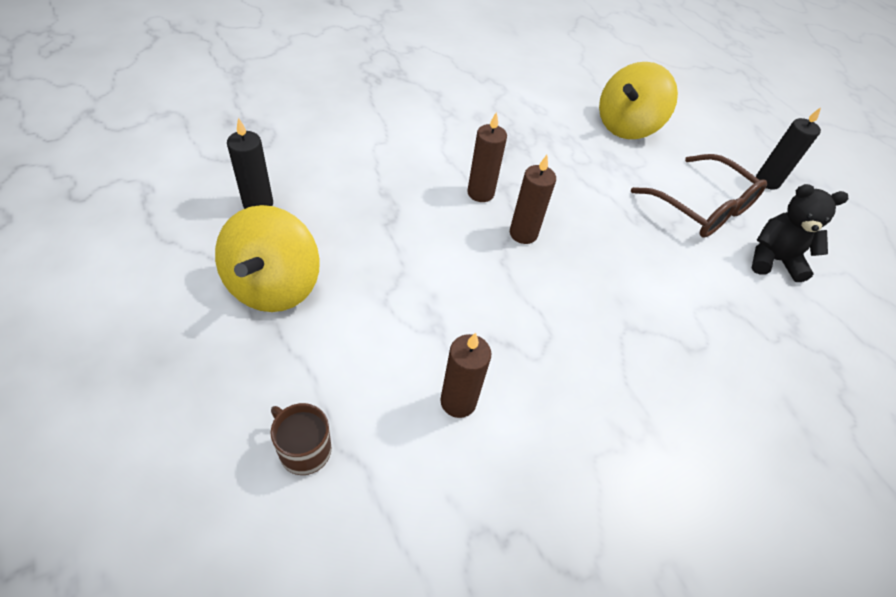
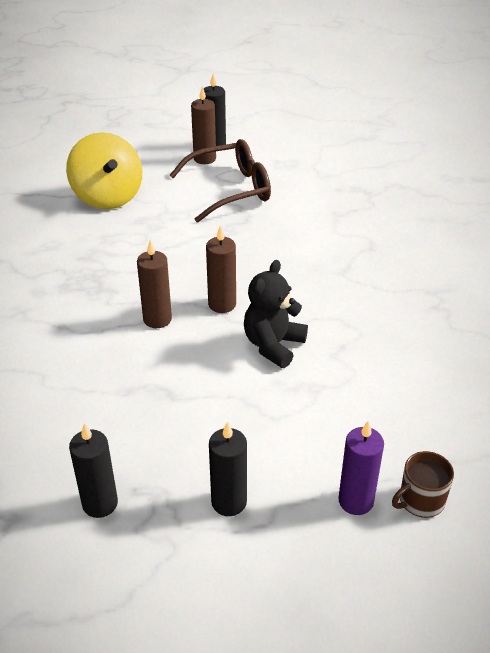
camera: 65 degrees left, 10 degrees down
yellow spinning top [215,205,320,312] -> black candle [209,422,247,516]
brown candle [440,332,491,418] -> brown candle moved to [191,87,216,164]
black teddy bear [752,184,848,282] -> black teddy bear moved to [244,260,308,368]
none -> purple candle [338,421,384,515]

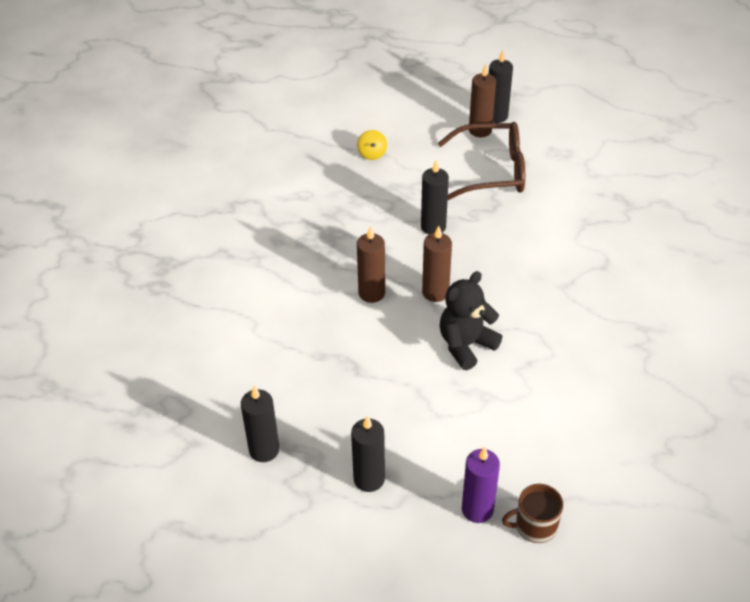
camera: 20 degrees right, 5 degrees up
yellow spinning top [66,132,142,209] -> yellow spinning top [357,130,387,160], size x0.41
none -> black candle [421,160,449,235]

